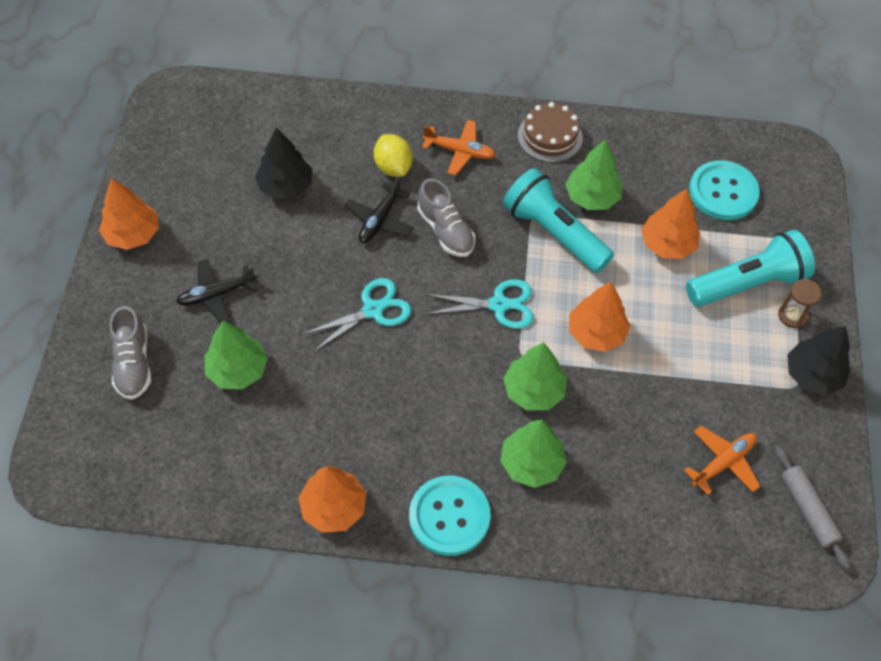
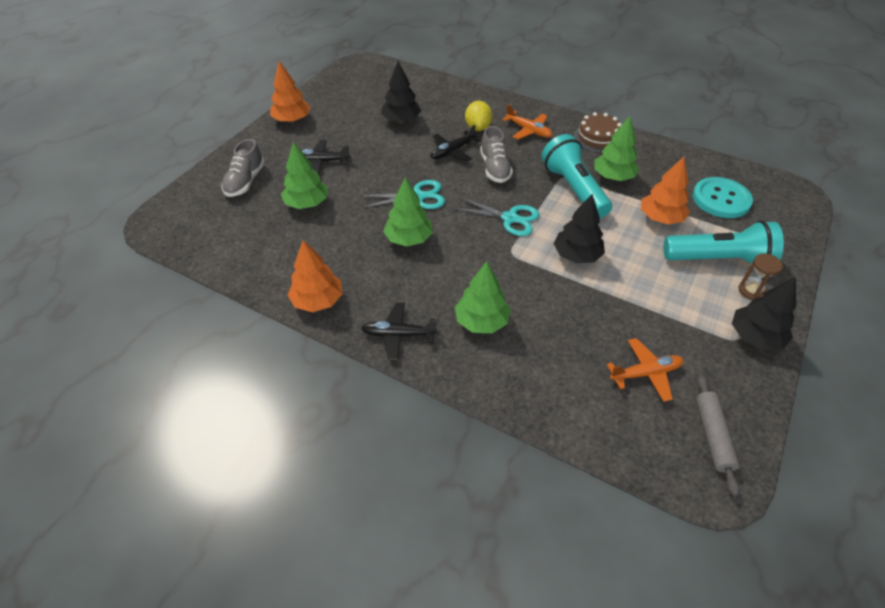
camera: 25 degrees right, 10 degrees down
turquoise button [409,476,491,556] -> black plane [361,302,438,361]
green tree [503,342,567,411] -> green tree moved to [383,177,433,247]
orange tree [569,282,630,352] -> black tree [553,194,605,263]

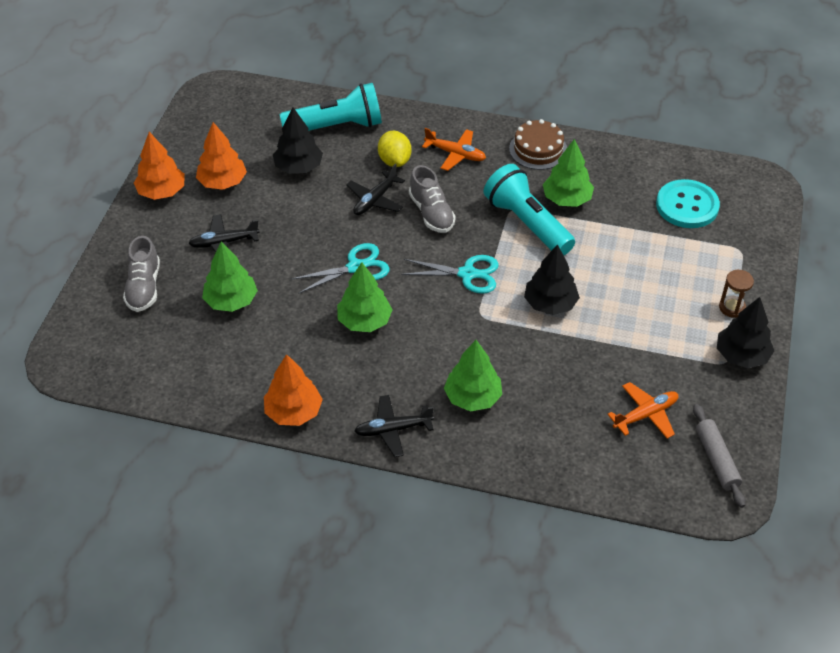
camera: 15 degrees left, 0 degrees up
orange tree [641,157,690,225] -> orange tree moved to [196,122,247,190]
turquoise flashlight [663,220,784,264] -> turquoise flashlight moved to [280,83,382,131]

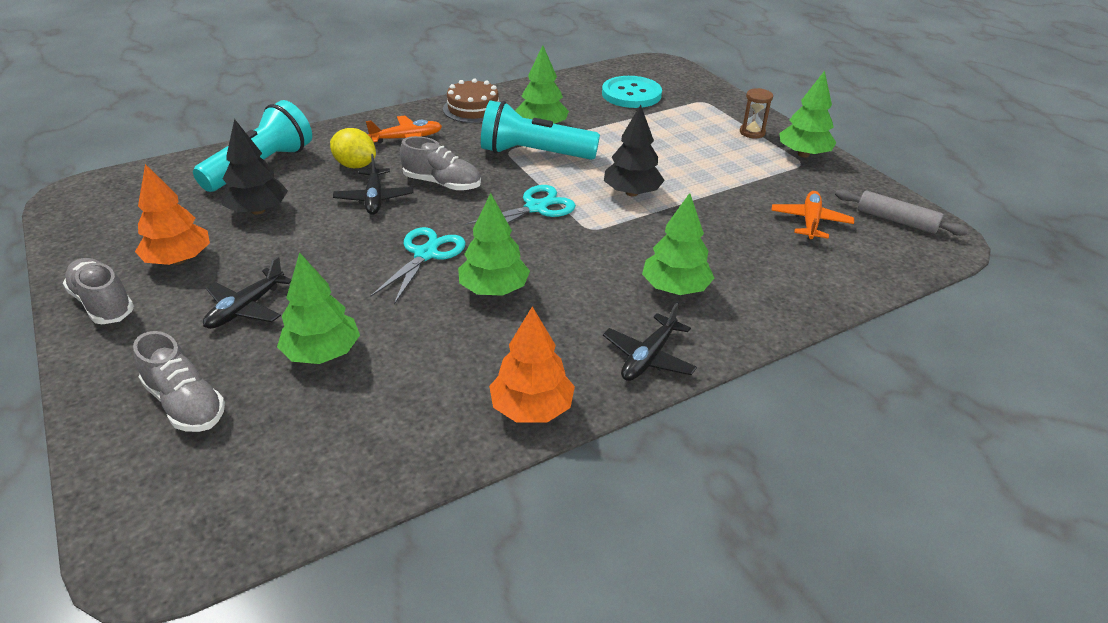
camera: 45 degrees left, 10 degrees down
orange tree [134,132,185,200] -> grey shoe [63,258,134,324]
black tree [717,297,774,368] -> green tree [779,71,836,157]

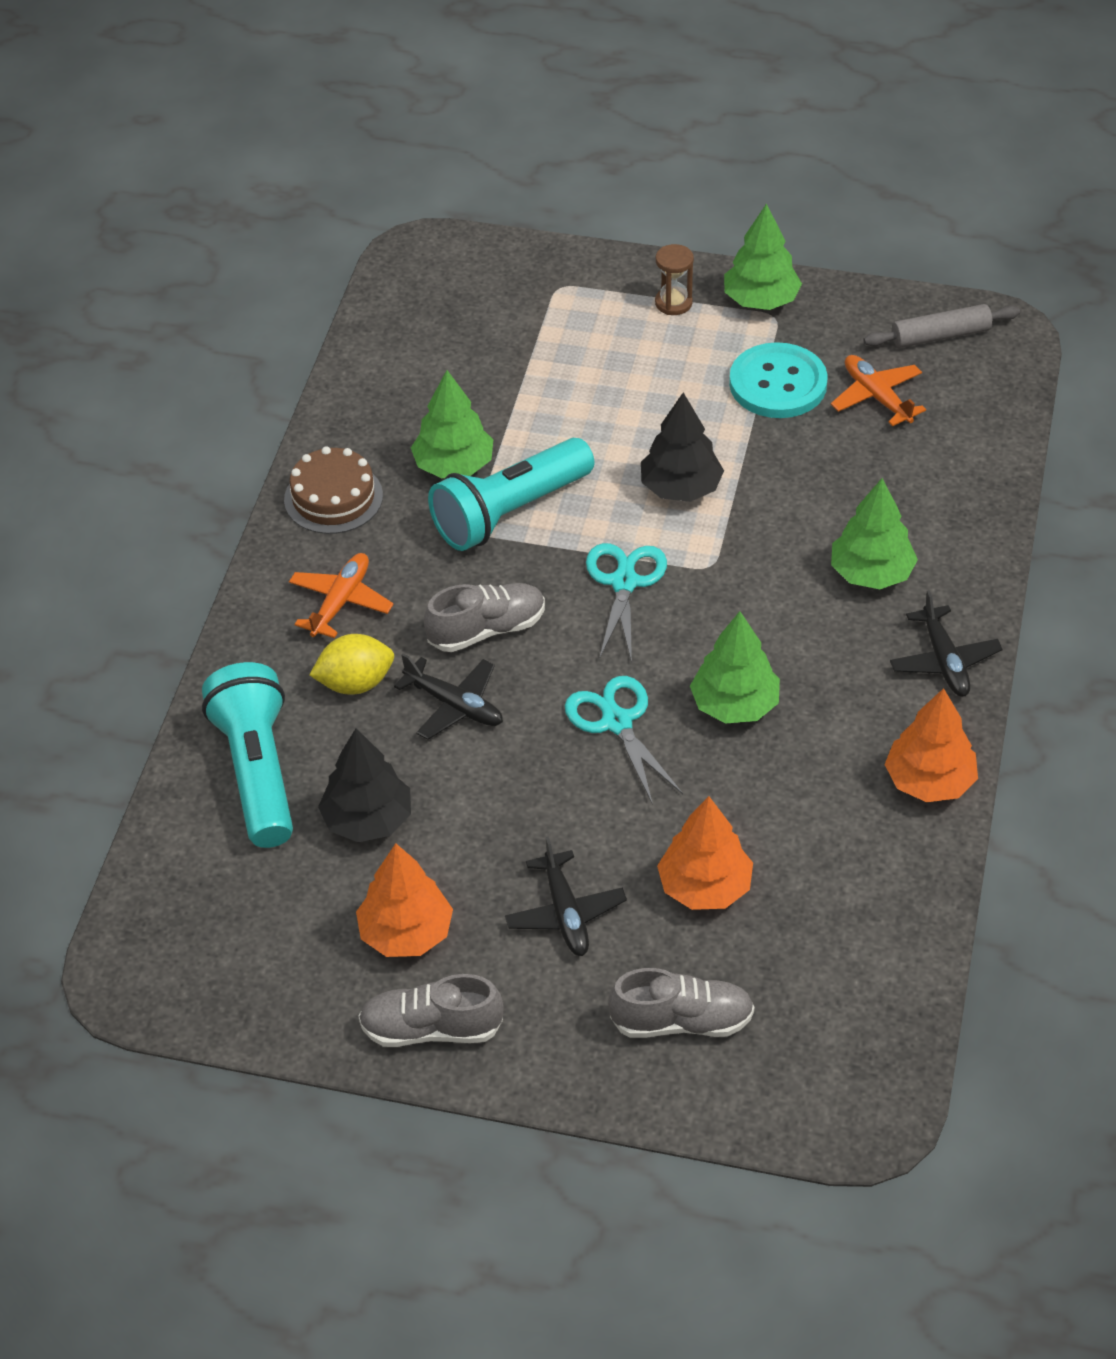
camera: 45 degrees left, 10 degrees up
green tree [277,252,360,364] -> orange tree [657,796,753,910]
turquoise button [602,76,662,108] -> turquoise button moved to [729,342,828,418]

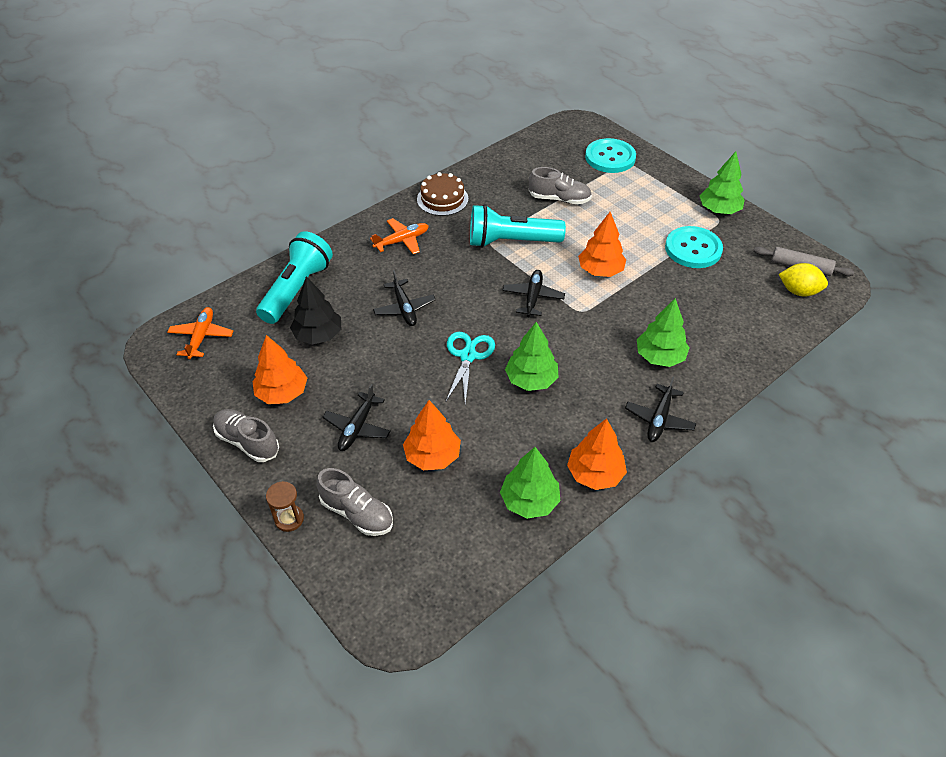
camera: 35 degrees right, 0 degrees up
yellow lemon [310,634,394,695] -> yellow lemon moved to [779,263,828,296]
green tree [411,370,493,478] -> green tree moved to [500,447,560,519]
grey shoe [424,583,545,652] -> grey shoe moved to [529,167,592,204]
turquoise scissors [586,543,667,662] -> black plane [502,270,565,317]
black tree [641,392,724,502] -> orange tree [578,212,627,277]
brown hourglass [655,244,694,315] -> brown hourglass moved to [266,481,304,532]
orange plane [831,355,926,426] -> orange plane moved to [167,307,233,359]
none -> turquoise button [585,138,636,173]

